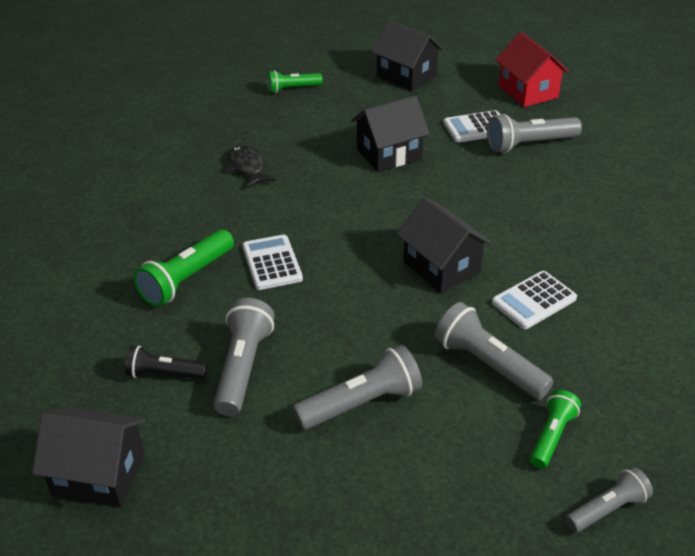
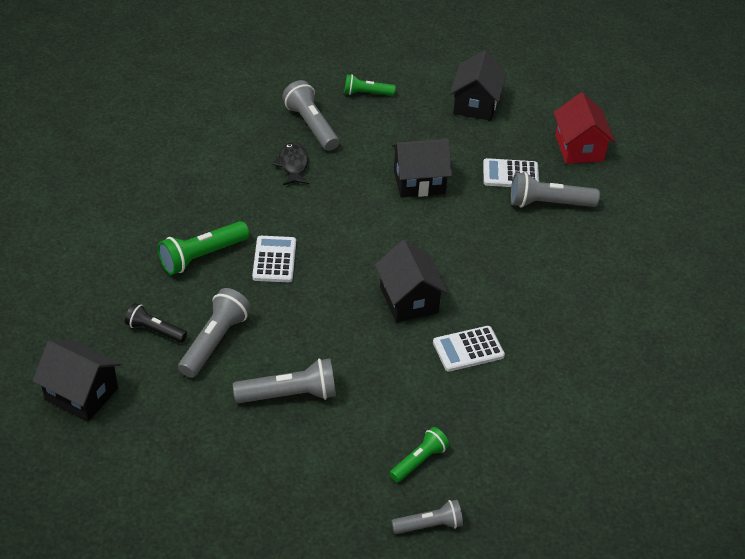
camera: 15 degrees right, 5 degrees up
black house [372,20,444,91] -> black house turned 45 degrees clockwise [450,50,507,121]
grey flashlight [435,302,554,400] -> grey flashlight moved to [282,80,339,151]

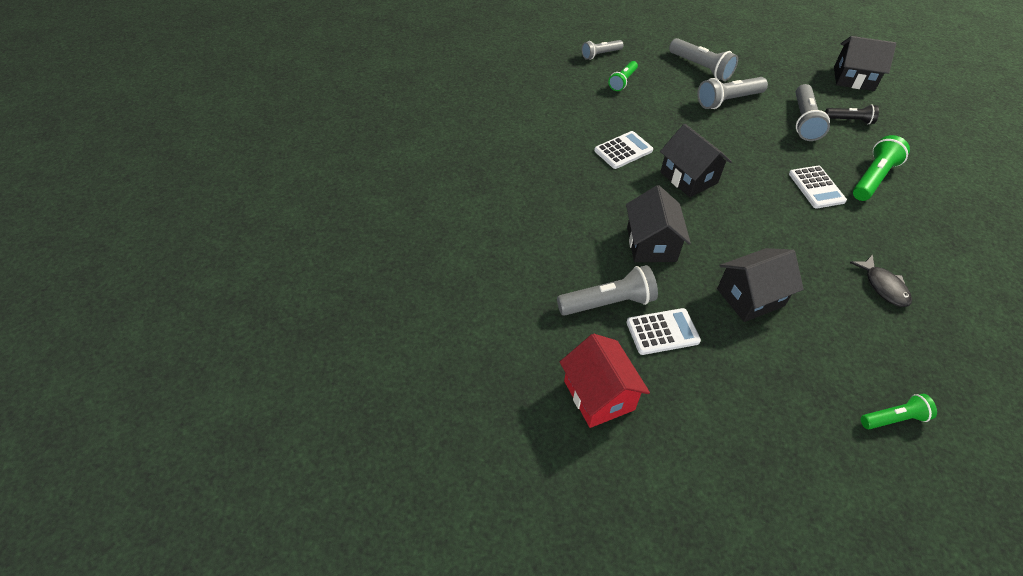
camera: 165 degrees right, 5 degrees up
grey flashlight [282,80,339,151] -> grey flashlight moved to [669,38,738,81]
black house [450,50,507,121] -> black house moved to [626,185,691,262]

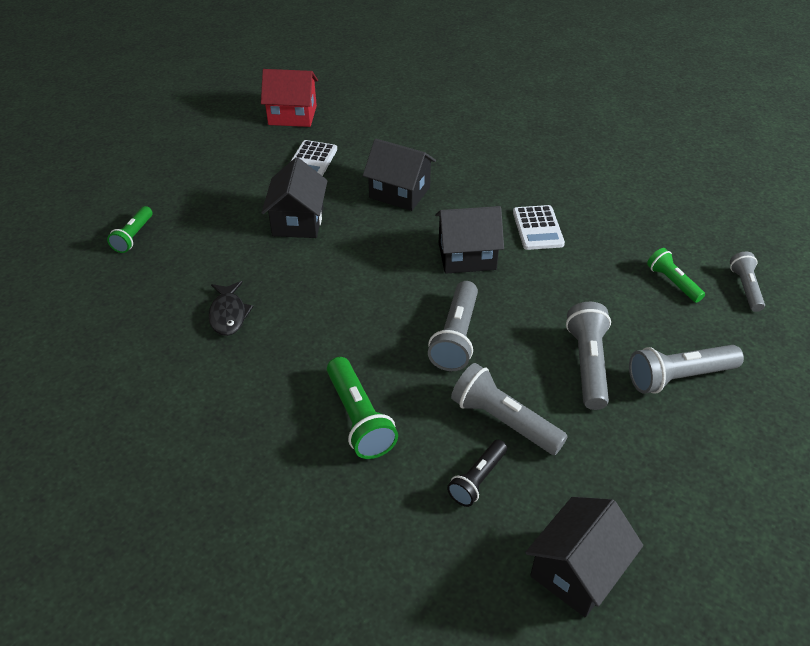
camera: 120 degrees right, 5 degrees down
grey flashlight [557,265,658,316] -> grey flashlight moved to [428,281,478,371]
white calculator [789,166,847,208] -> none
black fish [850,254,912,307] -> black fish turned 105 degrees counterclockwise [209,281,254,336]

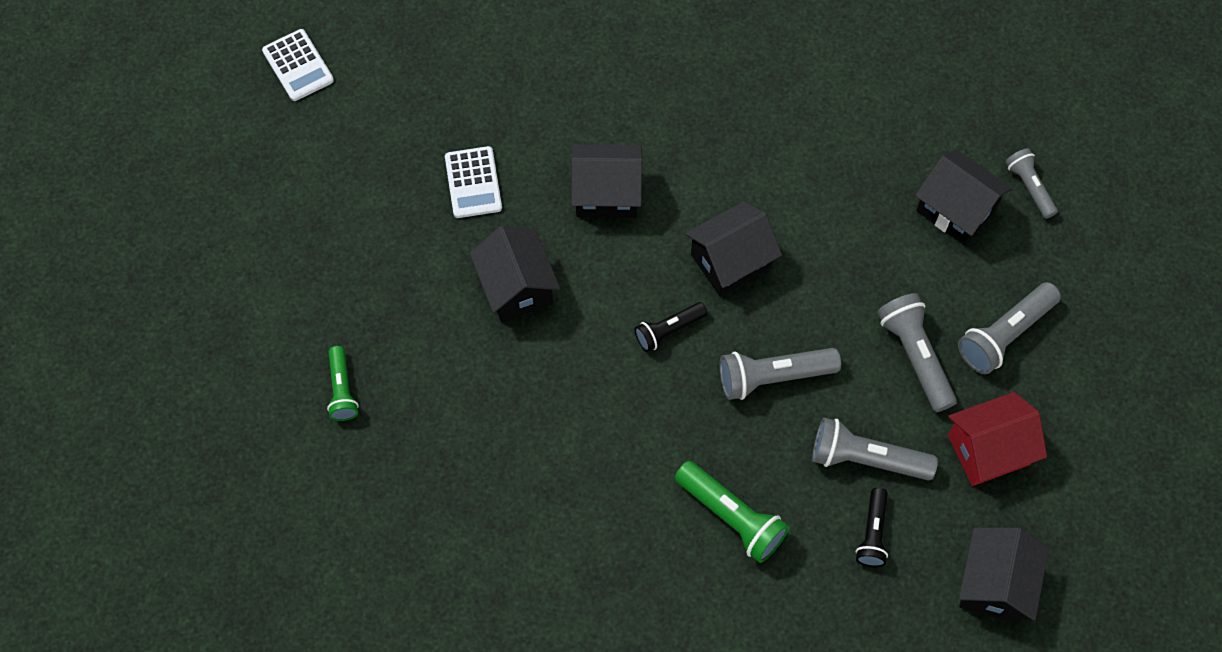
camera: 25 degrees left, 20 degrees up
black fish [209,281,254,336] -> none
red house [261,69,318,127] -> red house moved to [948,392,1047,486]
grey flashlight [428,281,478,371] -> grey flashlight turned 90 degrees clockwise [720,348,841,400]
white calculator [513,205,565,250] -> white calculator moved to [262,29,334,101]
green flashlight [647,248,705,303] -> black house [915,149,1012,246]
none -> black flashlight [634,302,707,352]

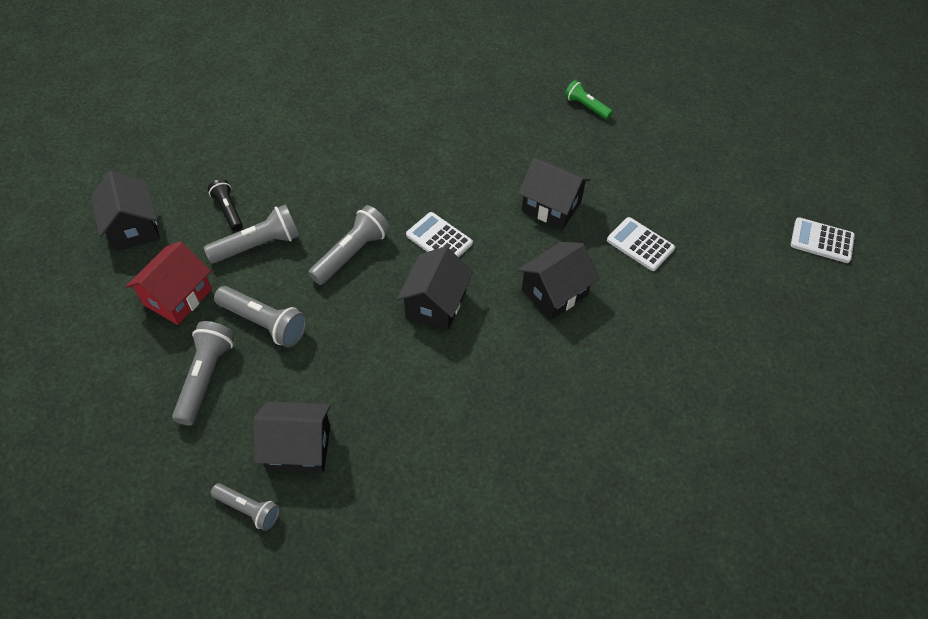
camera: 140 degrees right, 10 degrees down
black flashlight [634,302,707,352] -> white calculator [406,212,473,257]
green flashlight [675,461,789,563] -> none

